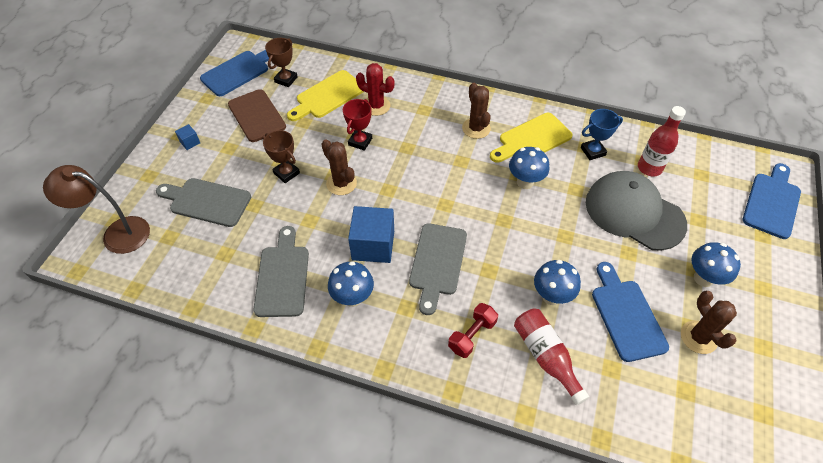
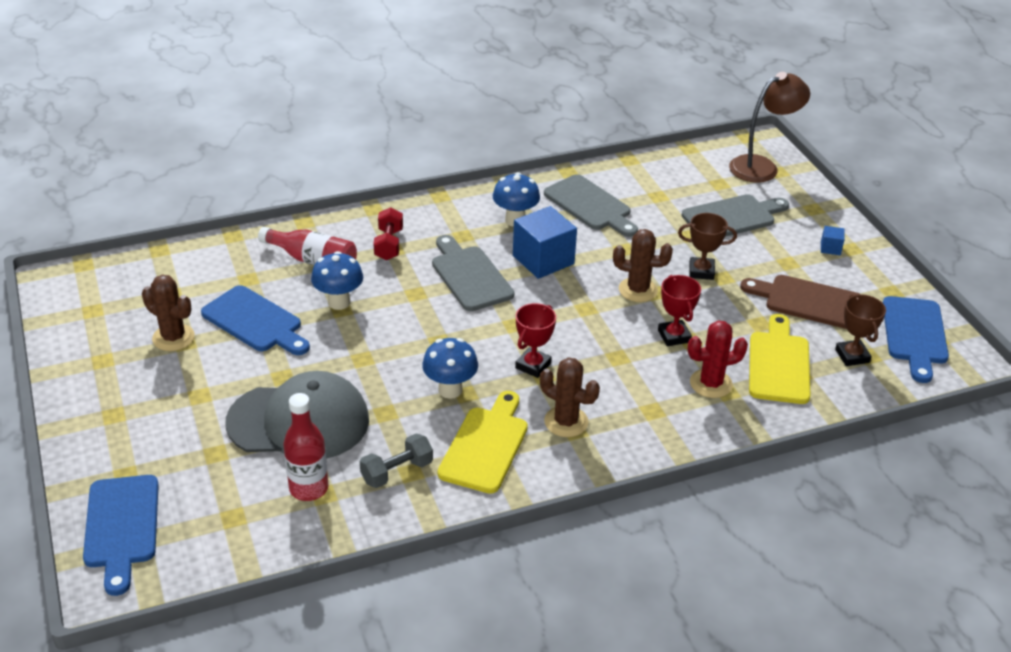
camera: 140 degrees right, 15 degrees down
blue trophy [581,109,623,160] -> grey dumbbell [360,433,433,488]
blue mushroom [691,242,741,287] -> none
none -> red trophy [515,303,556,378]

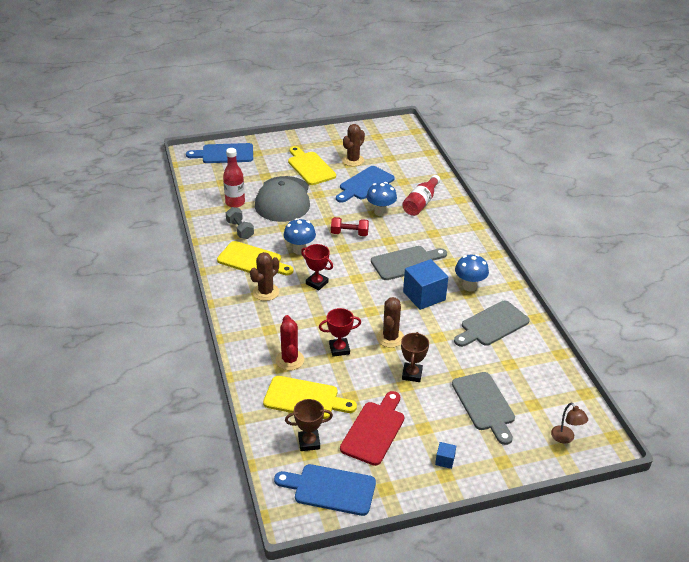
camera: 95 degrees right, 0 degrees up
red dumbbell [373,207,403,260] -> red dumbbell moved to [331,217,369,236]
brown lamp [729,72,810,183] -> brown lamp [551,402,588,443], size x0.53
brown cutting board [740,275,861,329] -> red cutting board [340,391,404,466]
none -> yellow cutting board [288,146,336,185]

